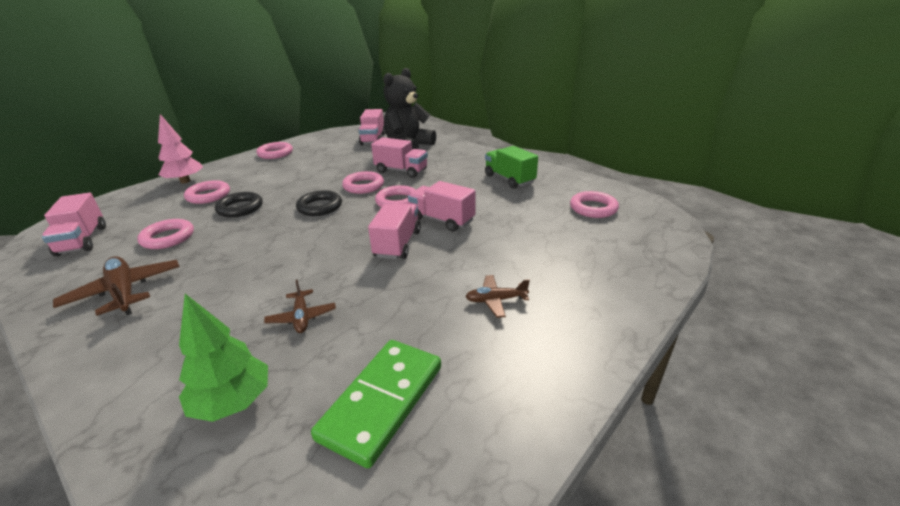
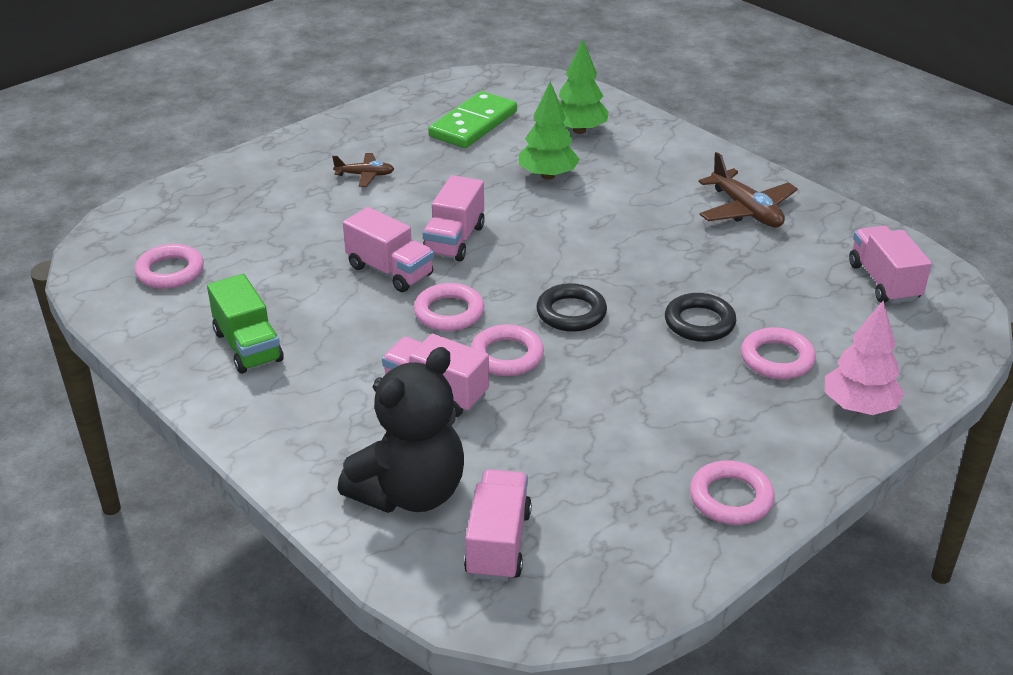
camera: 175 degrees left, 5 degrees up
pink ring [137,219,194,249] -> none
brown plane [264,279,336,333] -> green tree [519,81,580,180]

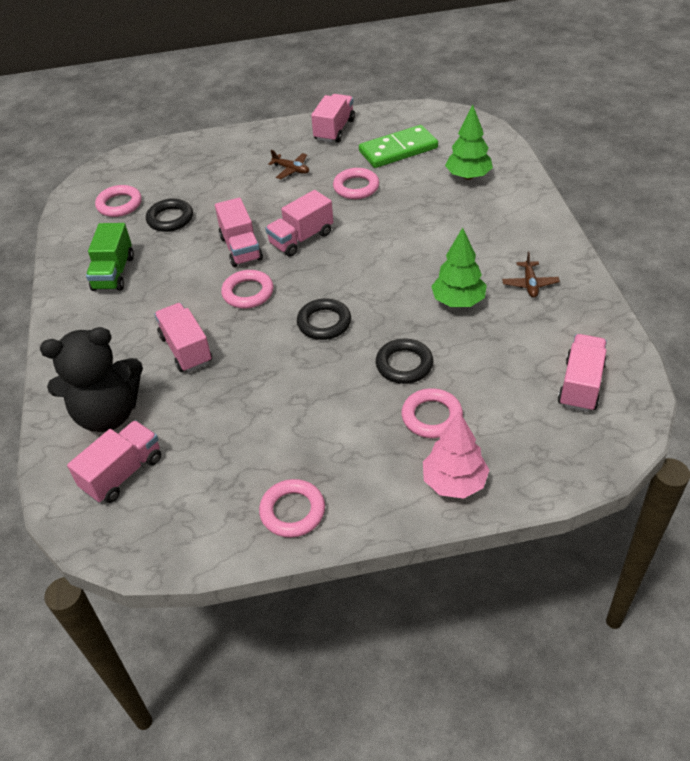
camera: 35 degrees right, 10 degrees up
pink ring [471,324,544,376] -> pink ring moved to [333,168,379,199]
green tree [519,81,580,180] -> green tree moved to [431,228,487,307]
brown plane [699,152,798,227] -> brown plane [502,252,560,298], size x0.58
none -> black ring [146,199,193,232]
none -> pink truck [311,94,355,142]

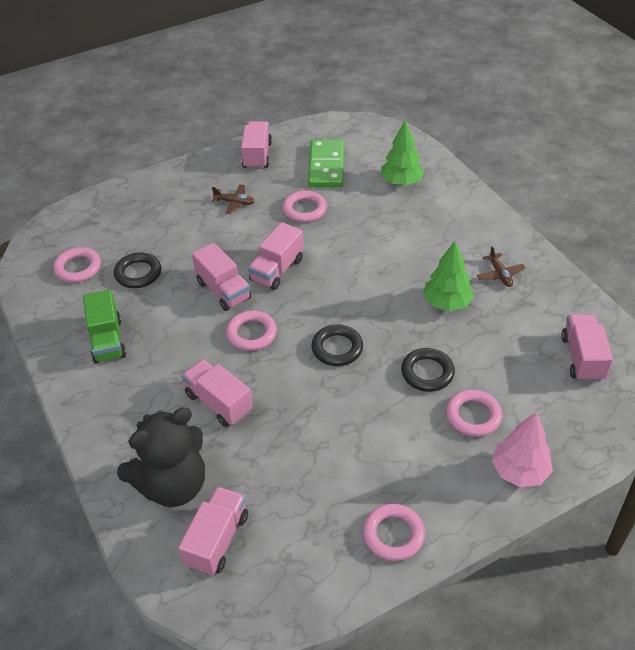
camera: 20 degrees left, 0 degrees up
green domino [359,125,438,168] -> green domino turned 45 degrees counterclockwise [308,140,344,187]

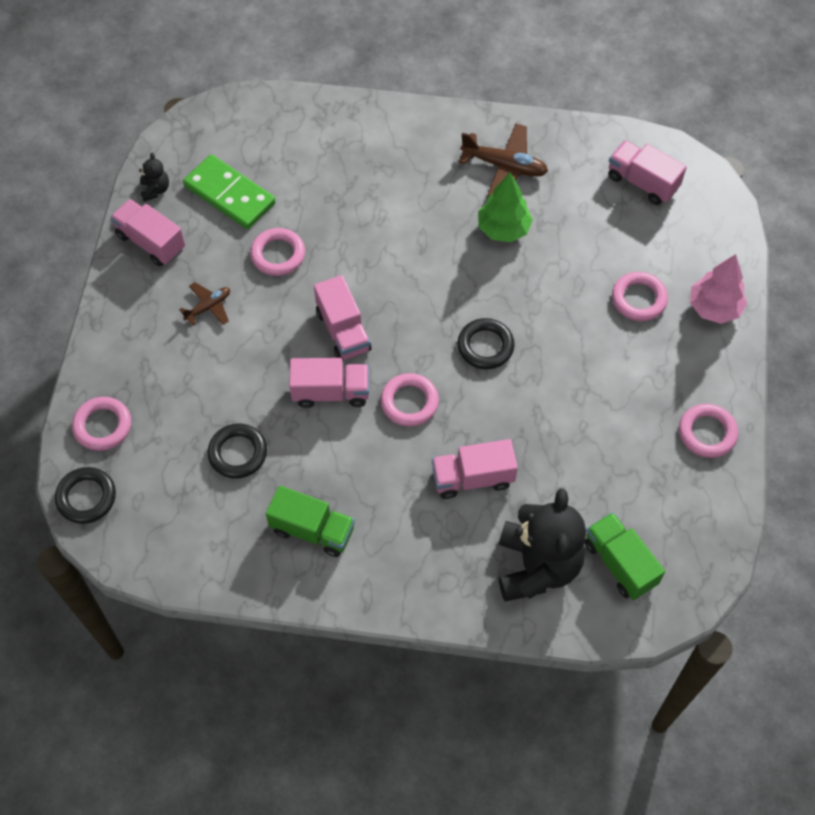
camera: 55 degrees left, 15 degrees up
pink ring [53,247,101,283] -> pink ring moved to [72,397,131,451]
pink truck [178,486,248,576] -> green truck [584,512,665,600]
green tree [381,120,424,185] -> none
black ring [401,348,455,392] -> black ring moved to [55,467,116,524]
brown plane [477,246,526,287] -> brown plane [459,123,548,197], size x1.71
none -> black teddy bear [139,153,169,201]

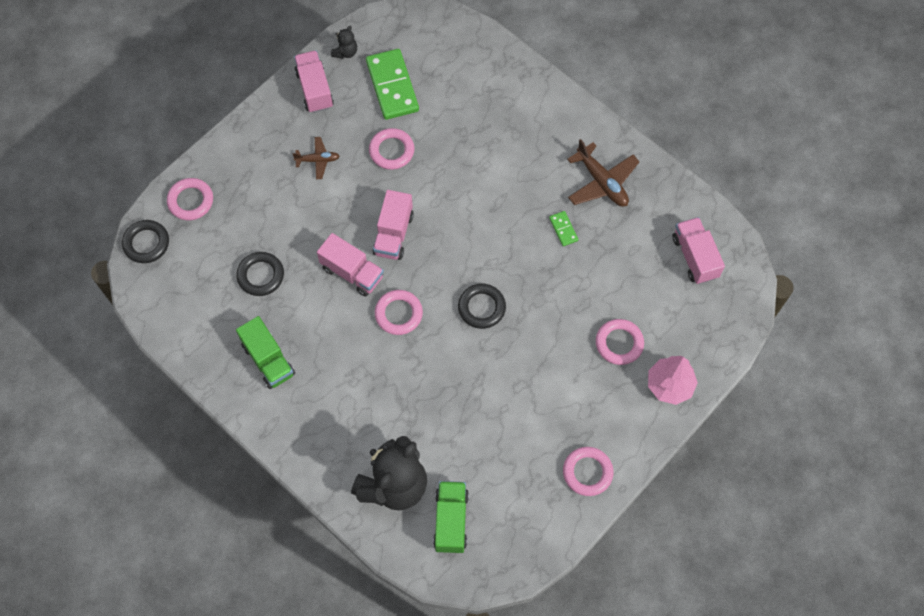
camera: 35 degrees right, 5 degrees up
pink truck [432,439,518,499] -> none
green tree [478,172,533,242] -> green domino [549,211,578,246]

